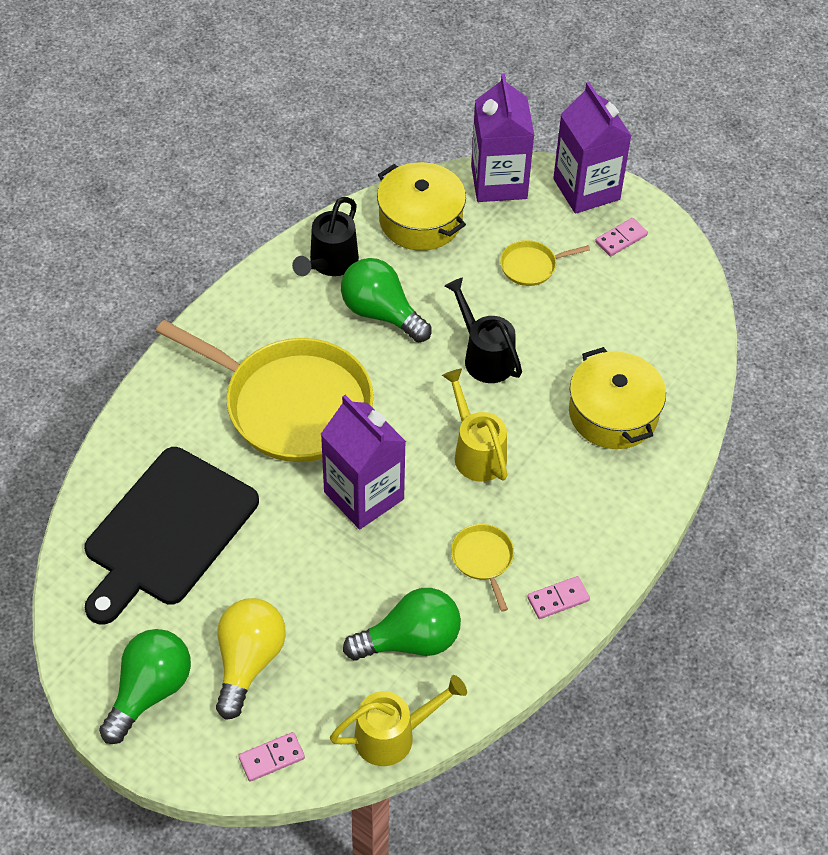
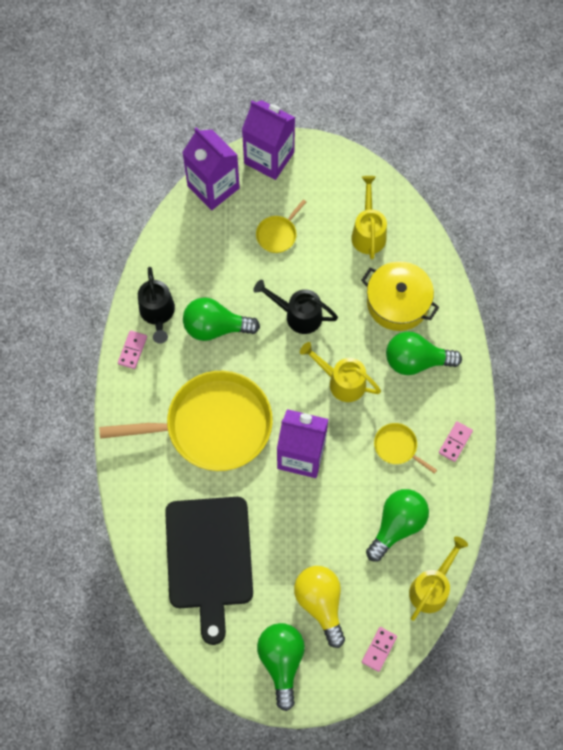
camera: 35 degrees left, 15 degrees up
yellow pot [377,162,466,251] -> none
pink domino [595,218,648,256] -> pink domino moved to [118,330,147,369]
none -> yellow watering can [351,176,387,259]
none -> green light bulb [386,331,462,375]

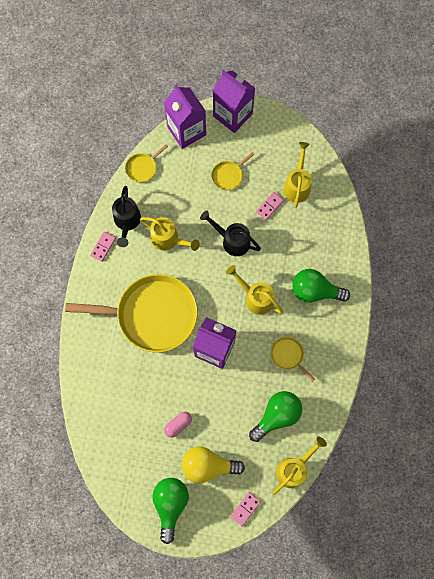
camera: 10 degrees right, 5 degrees up
black cutting board [165,497,253,645] -> none
green light bulb [183,297,260,341] -> yellow watering can [140,217,200,251]
yellow light bulb [294,566,345,648] -> yellow light bulb turned 75 degrees counterclockwise [182,446,245,483]
yellow pot [361,261,439,331] -> none
pink domino [439,421,473,462] -> pink domino moved to [256,192,284,220]
none -> yellow pan [125,144,168,182]
none -> pink capsule [164,412,192,438]

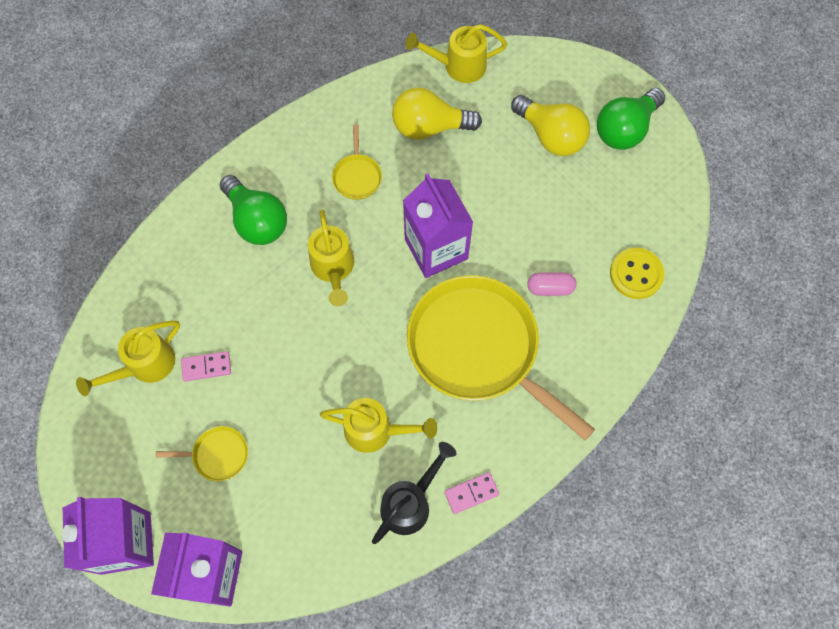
camera: 140 degrees left, 5 degrees down
yellow pan [125,144,168,182] -> none
yellow watering can [140,217,200,251] -> yellow watering can turned 120 degrees clockwise [320,398,437,453]
pink capsule [164,412,192,438] -> pink capsule moved to [527,272,576,296]
black watering can [200,211,261,256] -> none
pink domino [230,492,261,526] -> none
green light bulb [249,391,302,442] -> yellow light bulb [392,87,482,140]
none -> yellow button [610,247,664,299]

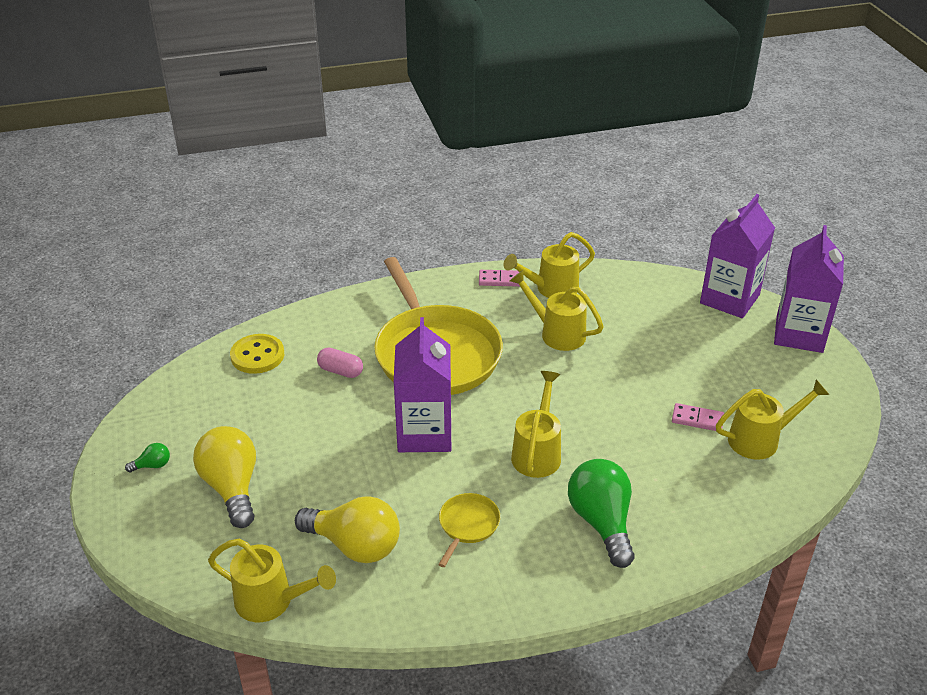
camera: 155 degrees left, 30 degrees down
yellow pan [155,426,248,481] -> none
black watering can [372,442,457,544] -> yellow watering can [504,232,595,298]
green light bulb [597,88,665,150] -> green light bulb [125,443,170,473], size x0.42

